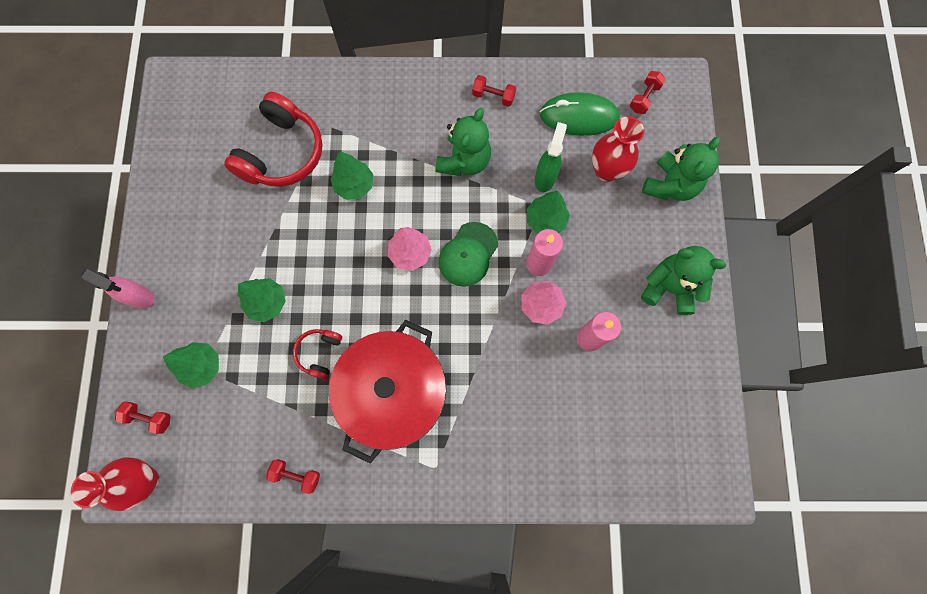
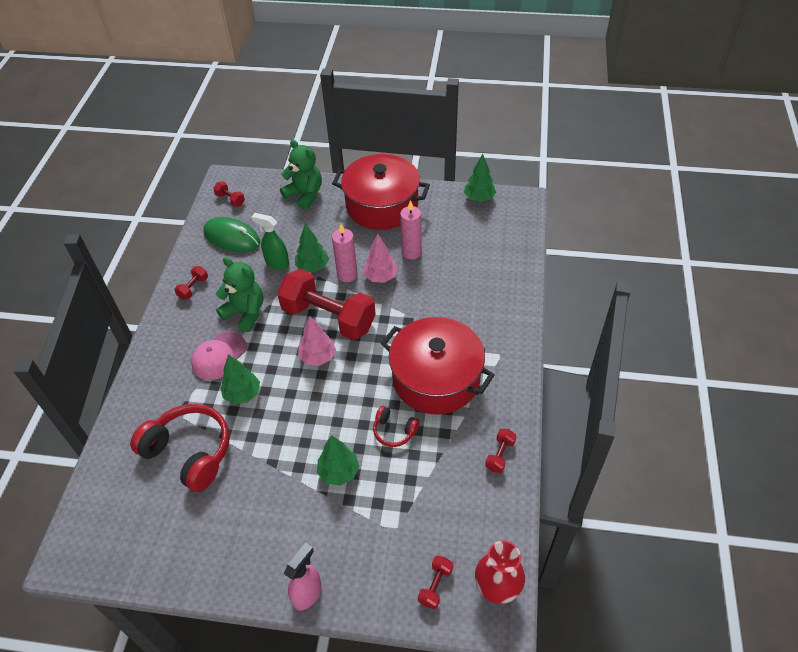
camera: 80 degrees left, 25 degrees down
green tree [163,342,219,389] -> green tree moved to [464,154,496,202]
green cap [439,222,498,287] -> red dumbbell [277,269,376,340]
green mouse [540,92,620,136] -> green mouse turned 75 degrees counterclockwise [203,217,260,252]
red vase [592,117,644,182] -> none
green teddy bear [641,246,726,315] -> red pot [332,154,430,230]
none -> pink cap [191,332,247,380]

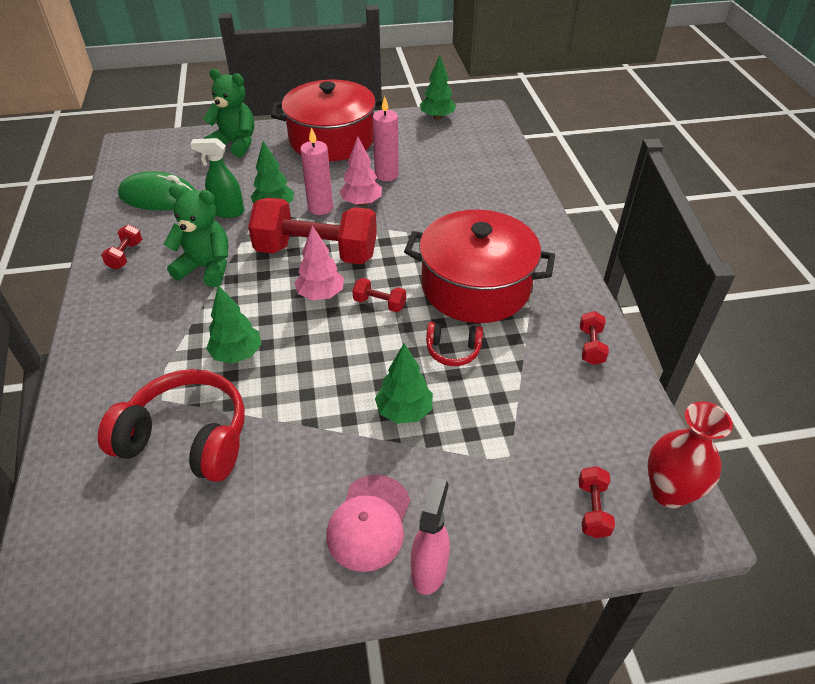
camera: 20 degrees left, 5 degrees down
pink cap [191,332,247,380] -> pink cap moved to [327,475,410,572]
red dumbbell [213,181,245,207] -> red dumbbell moved to [352,278,406,312]

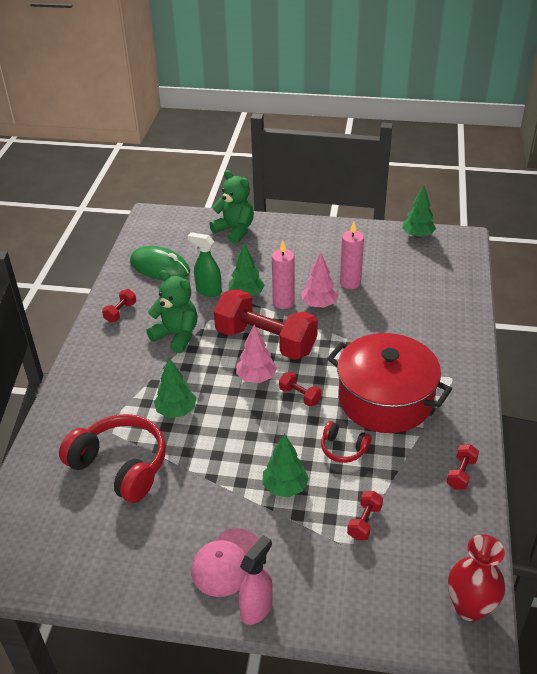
camera: 20 degrees right, 5 degrees down
red pot [271,80,383,161] -> none
red dumbbell [579,466,615,538] -> red dumbbell moved to [347,491,383,540]

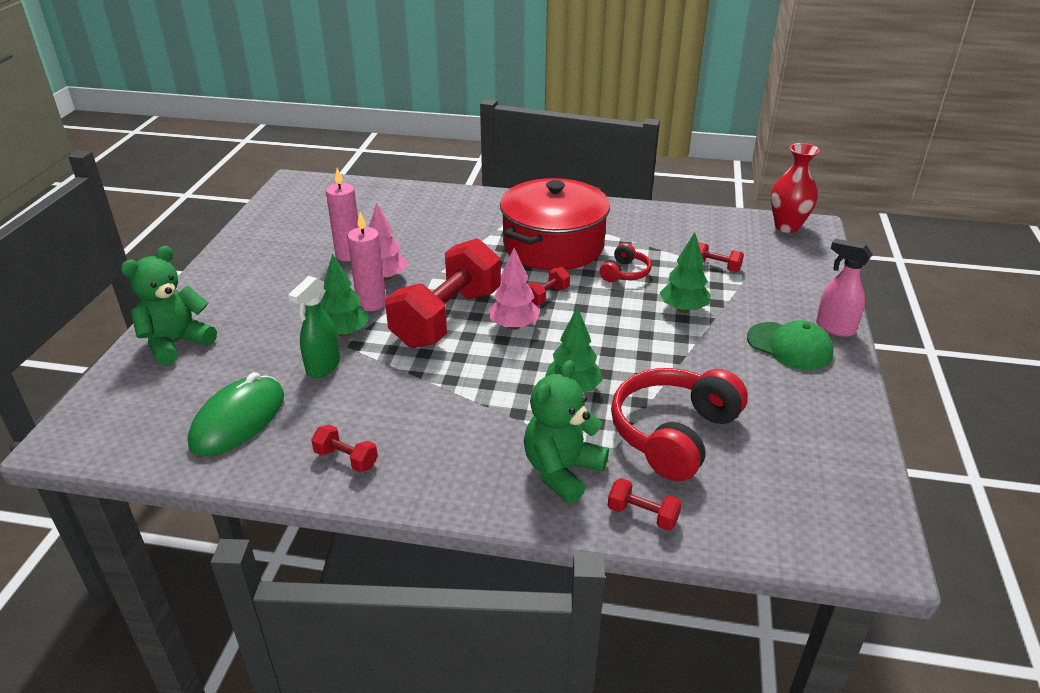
camera: 90 degrees left, 5 degrees down
green teddy bear [146,270,198,353] -> green teddy bear moved to [524,360,609,503]
pink cap [191,528,259,597] -> green cap [747,321,833,370]
green tree [402,186,436,238] -> none
red dumbbell [447,444,479,490] -> red dumbbell moved to [608,478,682,531]

